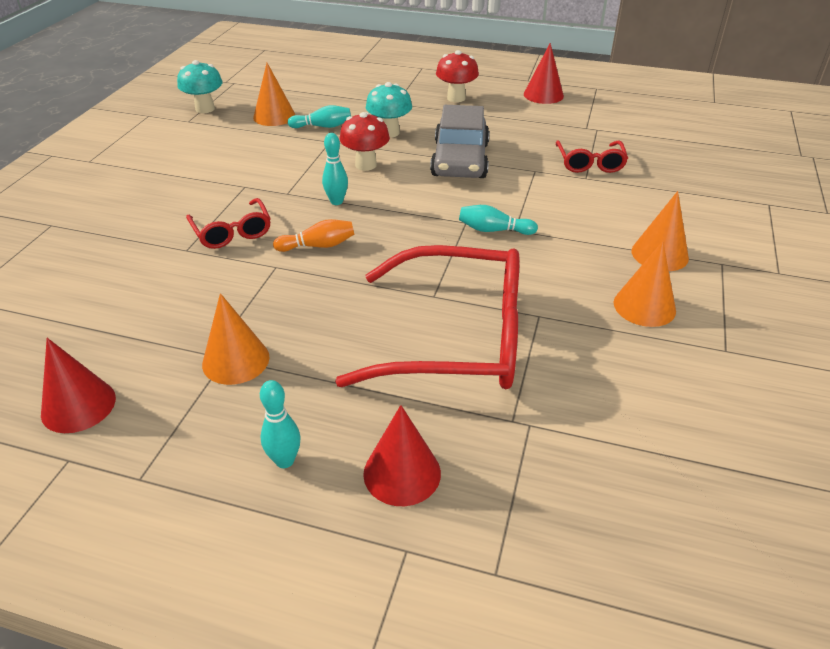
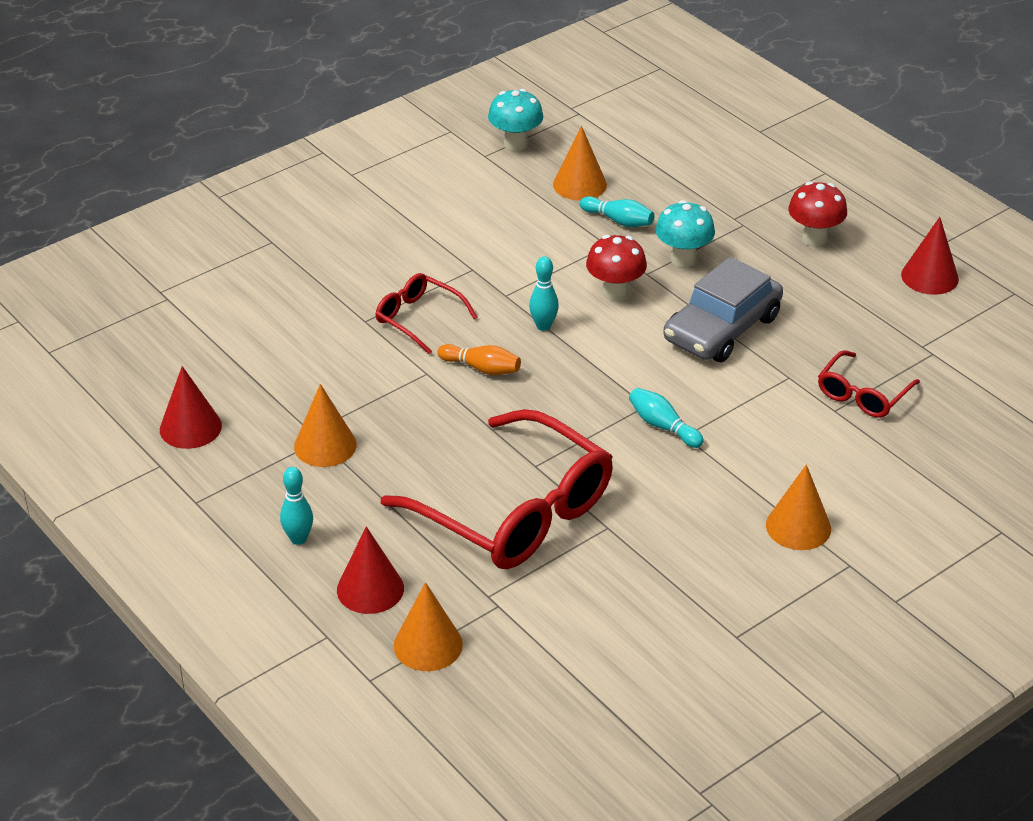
camera: 35 degrees right, 0 degrees up
red glasses [186,198,271,249] -> red glasses turned 120 degrees clockwise [376,273,478,354]
orange cone [614,241,676,327] -> orange cone moved to [394,582,463,671]

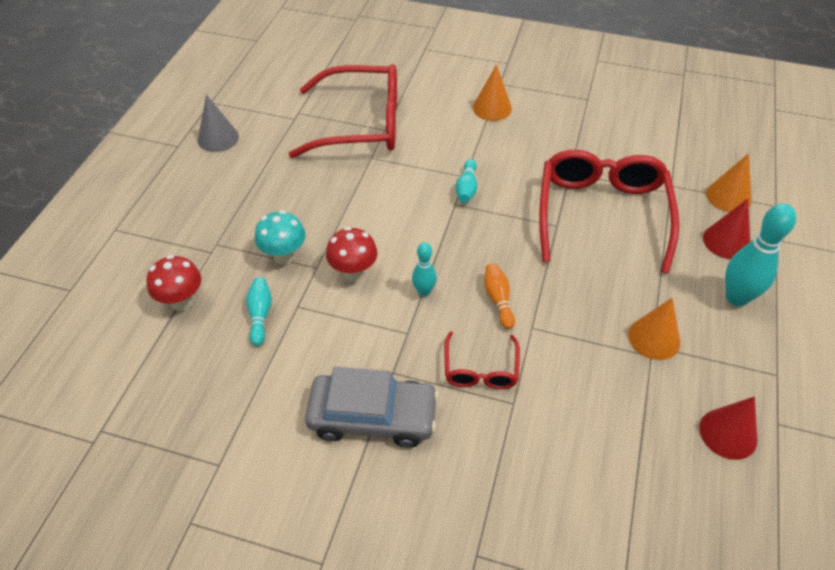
camera: 125 degrees left, 10 degrees up
turquoise bowling pin [280,467,313,545] -> turquoise bowling pin [725,203,796,306], size x1.79
turquoise mushroom [488,89,543,151] -> none
orange cone [553,126,607,201] -> none
grey car [663,257,783,362] -> grey car moved to [305,367,439,448]
red mushroom [788,181,847,247] -> red mushroom moved to [146,255,201,311]
red glasses [818,350,920,418] -> red glasses [289,64,397,158], size x2.06
red cone [901,217,959,295] -> grey cone [198,95,239,152]

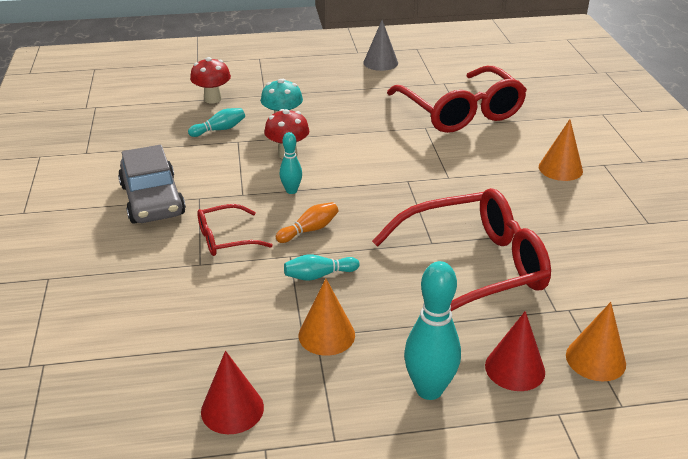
camera: 65 degrees right, 15 degrees down
turquoise bowling pin [455,159,477,203] -> turquoise bowling pin moved to [284,254,360,281]

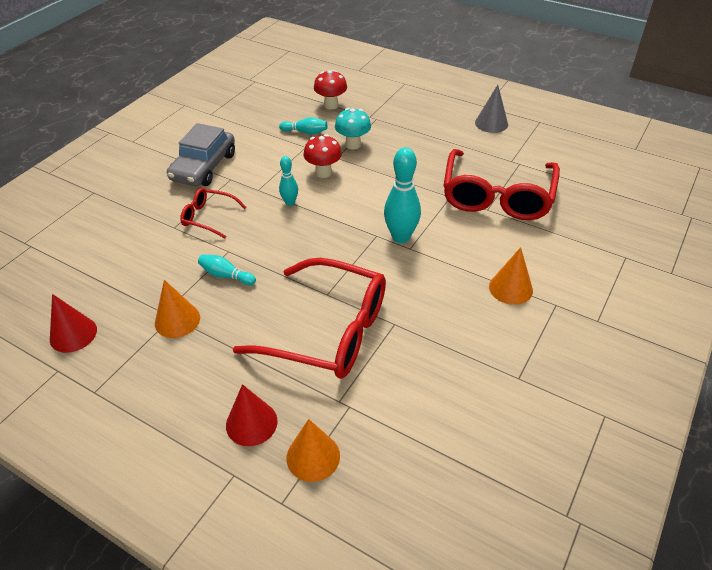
camera: 40 degrees right, 10 degrees up
orange bowling pin [276,202,338,243] -> none
turquoise bowling pin [404,261,461,400] -> turquoise bowling pin moved to [384,147,421,243]

